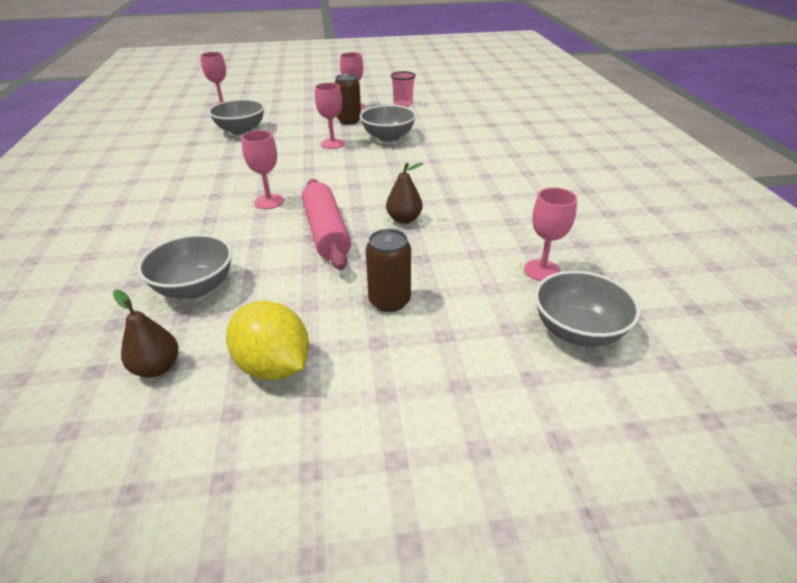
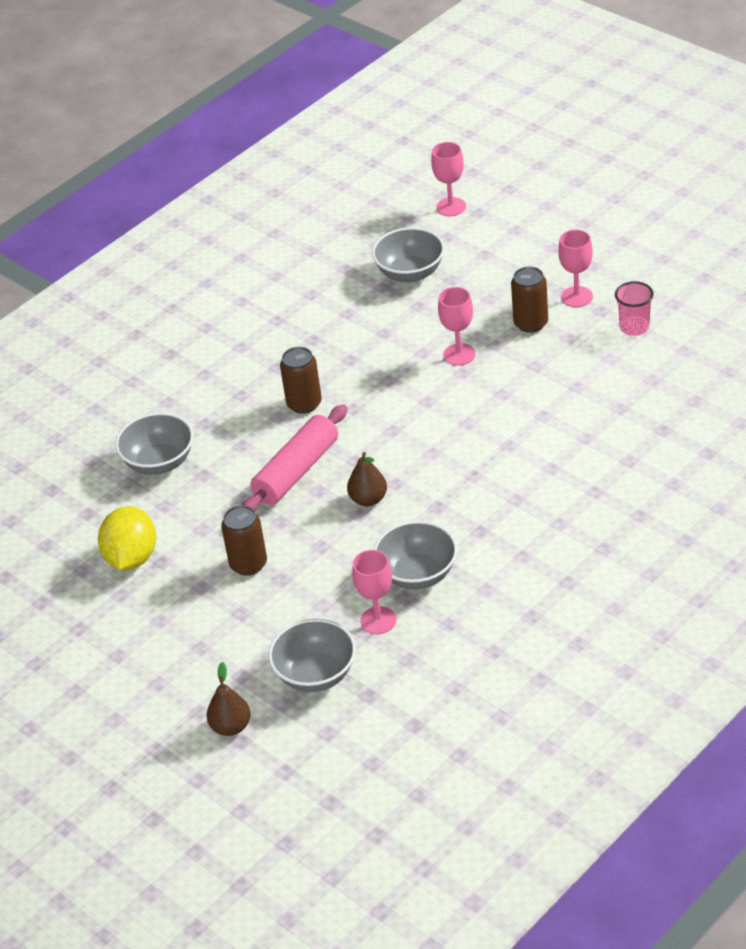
camera: 55 degrees right, 5 degrees up
brown pear [113,290,179,378] -> brown pear moved to [206,662,251,736]
pink goblet [241,130,284,209] -> brown can [280,347,322,414]
grey bowl [360,105,416,142] -> grey bowl moved to [374,521,457,589]

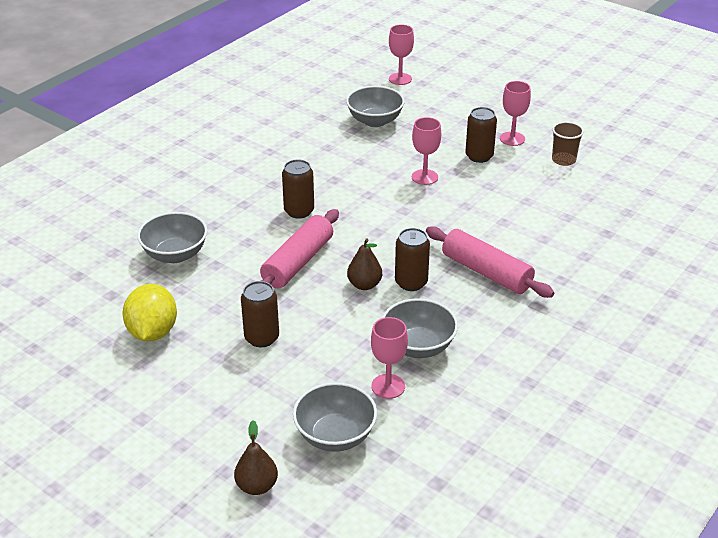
camera: 10 degrees left, 5 degrees down
pink cup [615,281,654,336] -> brown cup [552,122,584,166]
none -> brown can [395,228,430,291]
none -> pink rolling pin [426,226,554,298]

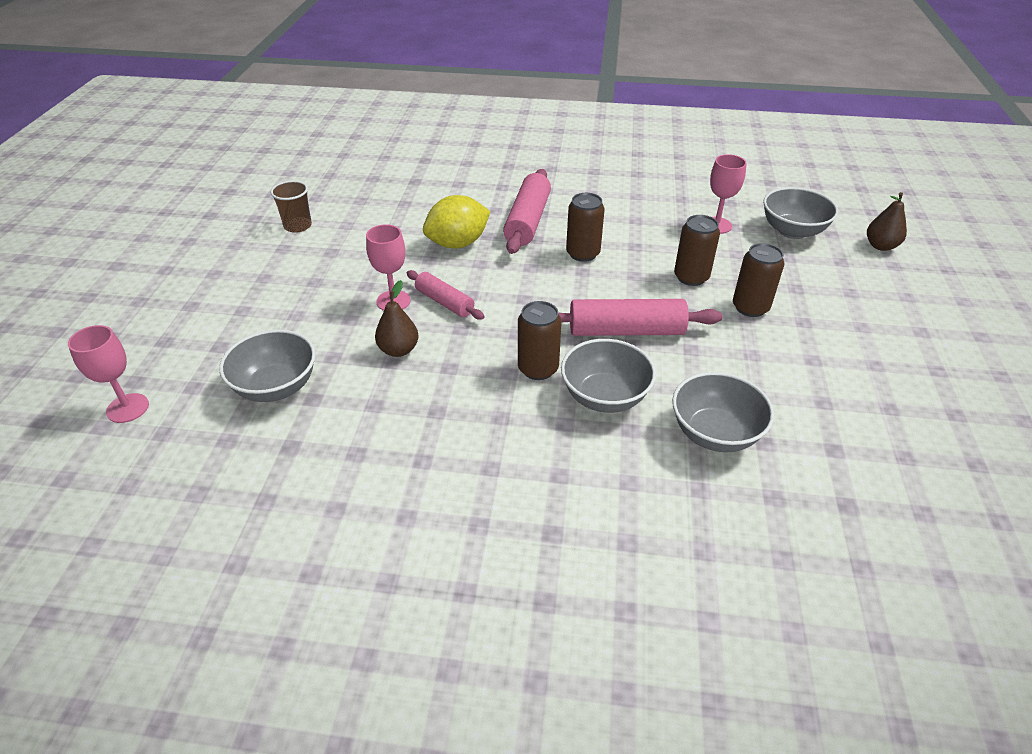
camera: 120 degrees left, 5 degrees up
yellow lemon [122,284,177,342] -> yellow lemon moved to [423,195,491,249]
brown pear [347,239,382,290] -> brown pear moved to [375,280,419,357]
grey bowl [382,298,458,358] -> grey bowl moved to [561,339,656,413]
brown can [465,107,497,163] -> brown can moved to [674,215,720,286]
pink goblet [500,81,531,146] -> none
none -> pink rolling pin [407,270,484,320]

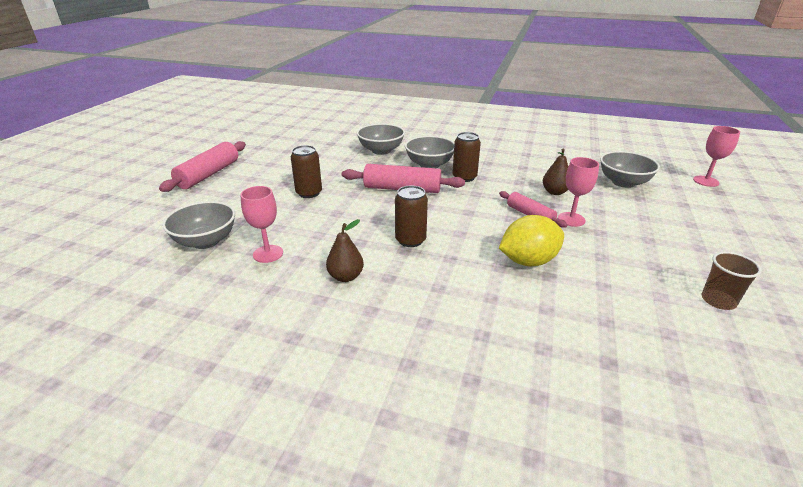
camera: 170 degrees left, 10 degrees down
pink rolling pin [503,169,551,254] -> pink rolling pin moved to [159,141,246,192]
brown can [674,215,720,286] -> none
brown pear [867,192,907,251] -> brown pear moved to [326,219,364,282]

